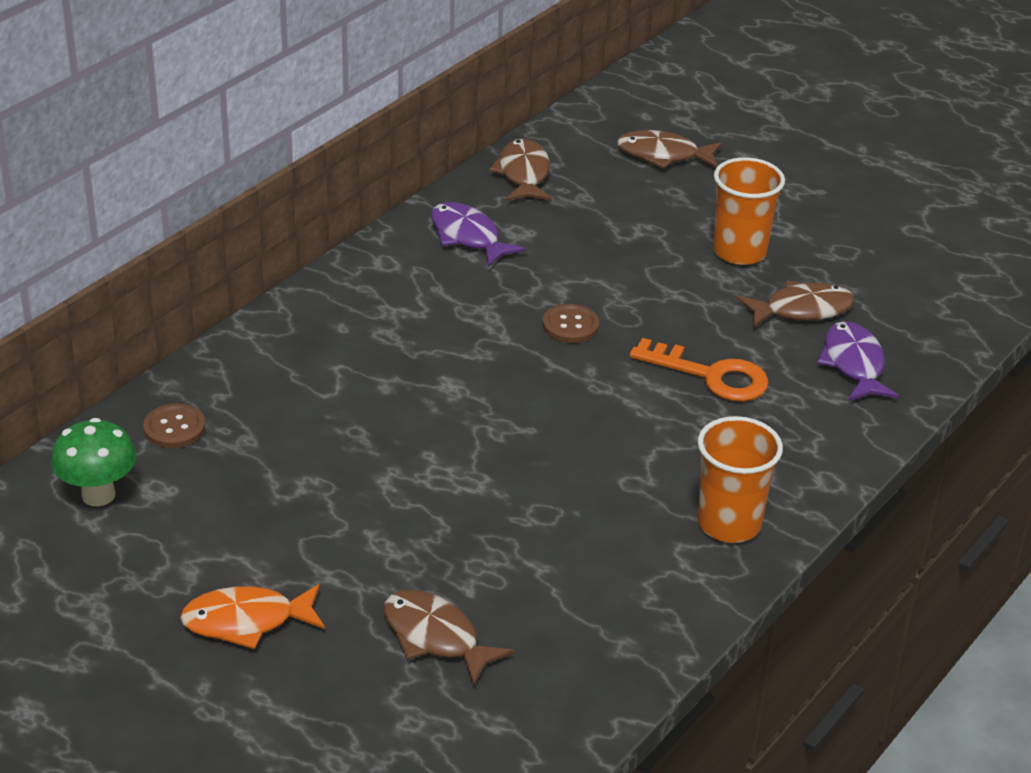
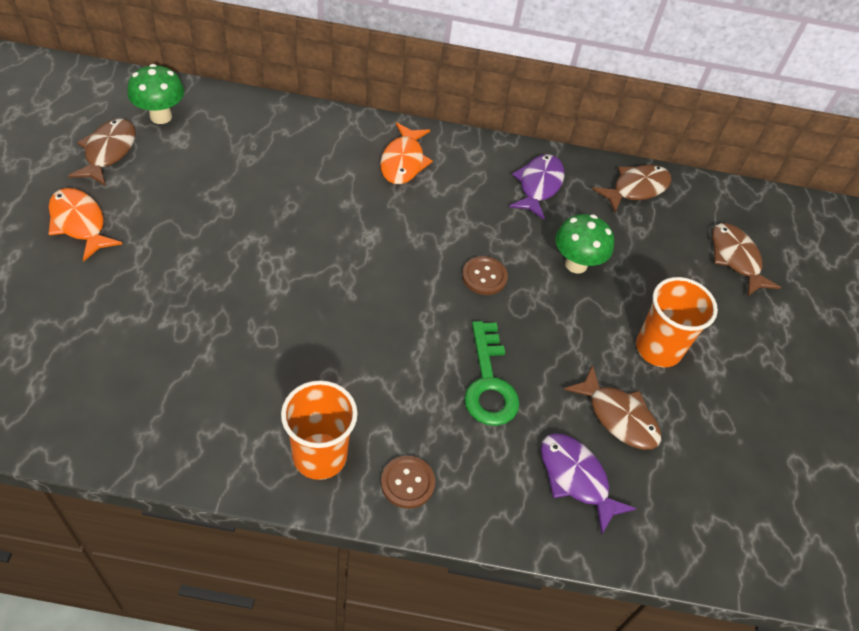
camera: 55 degrees right, 15 degrees up
brown button [143,403,205,448] -> brown button moved to [381,456,435,509]
brown fish [383,589,514,686] -> brown fish moved to [68,119,136,186]
orange key [630,338,769,402] -> green key [464,321,520,426]
purple fish [817,321,899,401] -> purple fish turned 90 degrees counterclockwise [541,433,637,535]
none -> orange fish [380,122,433,184]
none -> green mushroom [555,214,614,274]

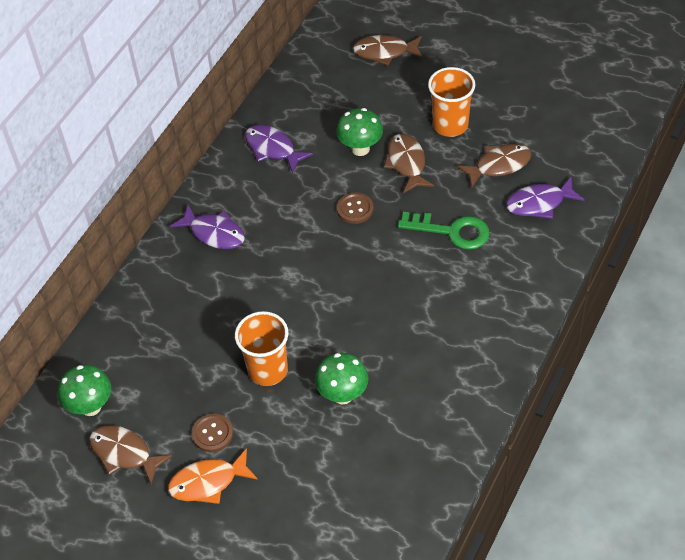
camera: 60 degrees left, 0 degrees up
orange cup [281,380,358,480] -> orange cup moved to [235,311,288,386]
orange fish [380,122,433,184] -> purple fish [170,205,245,249]
brown button [381,456,435,509] -> brown button moved to [192,414,233,452]
brown fish [593,165,671,212] -> brown fish moved to [384,134,434,194]
none -> green mushroom [315,353,368,405]

